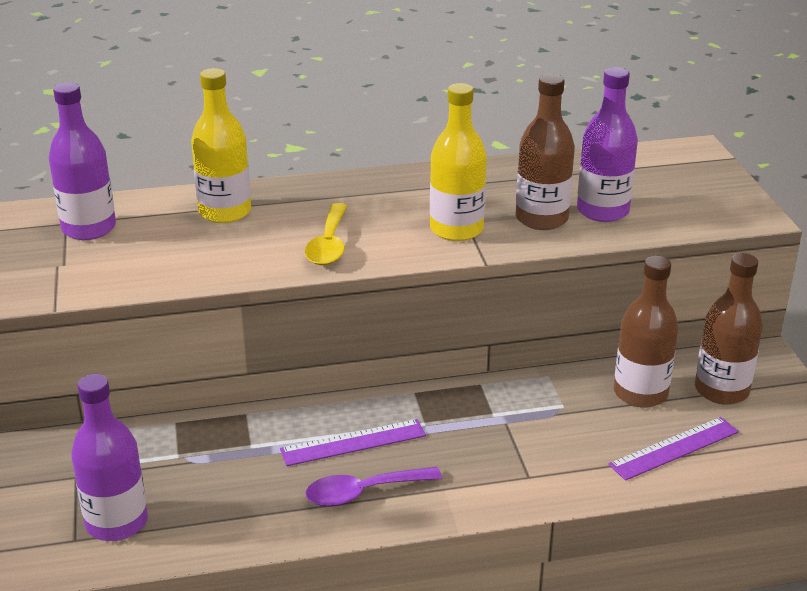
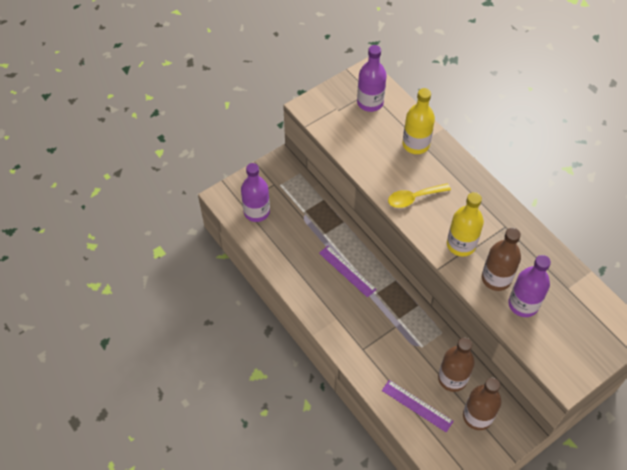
camera: 65 degrees right, 25 degrees up
purple spoon [306,467,442,507] -> none

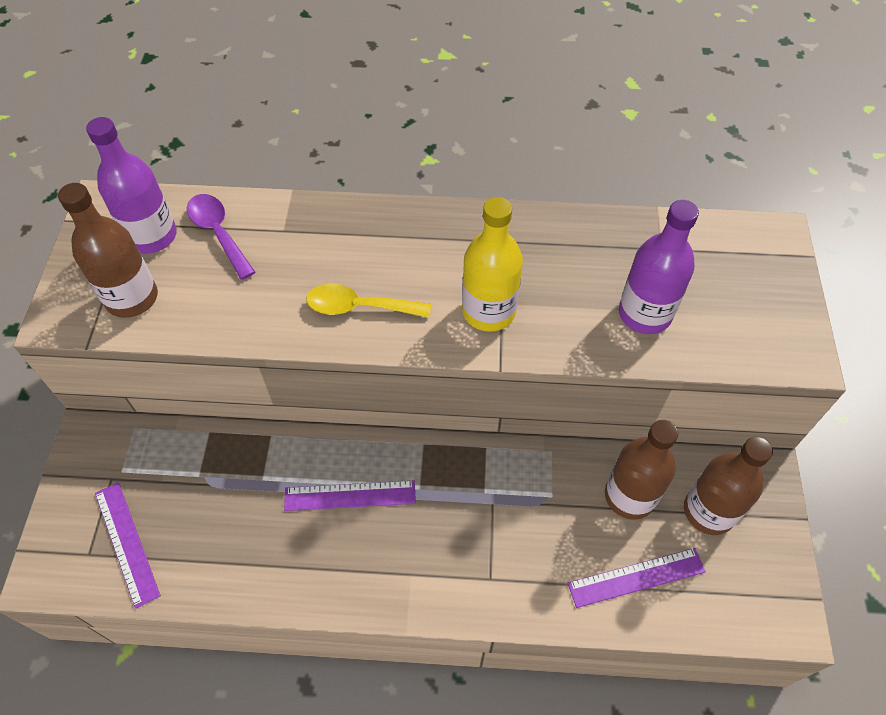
camera: 50 degrees left, 0 degrees up
purple bottle [241,163,270,222] -> purple ruler [95,482,161,609]
yellow spoon [388,183,451,208] -> yellow spoon turned 75 degrees clockwise [306,283,431,318]
yellow bottle [403,88,435,154] -> none
brown bottle [482,228,521,291] -> brown bottle moved to [58,183,158,318]
none -> purple spoon [187,194,255,280]

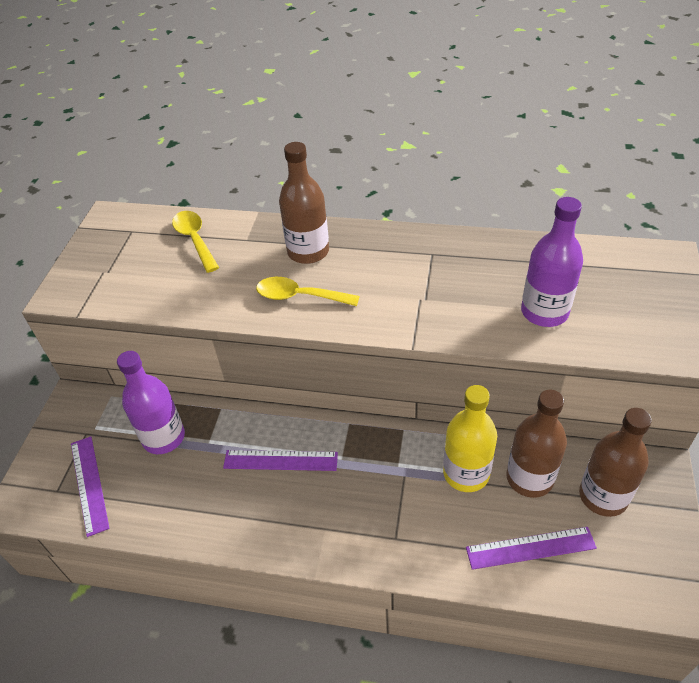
camera: 10 degrees right, 10 degrees down
brown bottle [58,183,158,318] -> brown bottle moved to [279,142,329,264]
purple bottle [86,117,177,254] -> purple bottle moved to [117,351,185,454]
purple spoon [187,194,255,280] -> yellow spoon [172,211,219,273]
yellow bottle [462,197,523,332] -> yellow bottle moved to [443,385,497,492]

